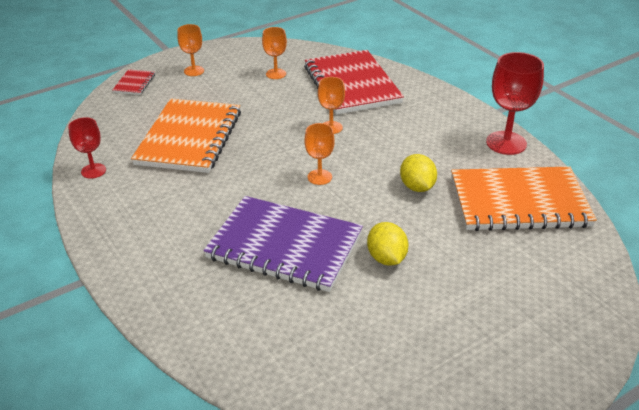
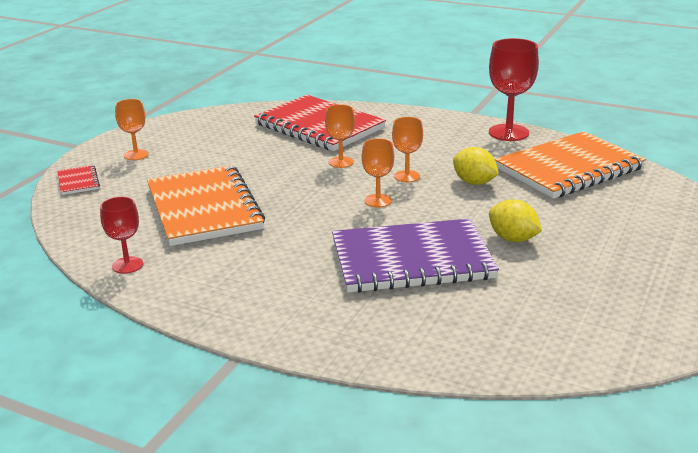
camera: 30 degrees left, 10 degrees down
orange goblet [262,27,287,79] -> orange goblet moved to [392,117,423,182]

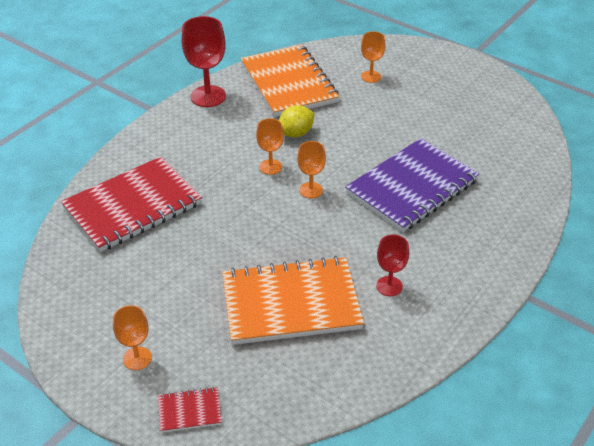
camera: 80 degrees left, 15 degrees up
red goblet [100,196,143,274] -> red goblet moved to [376,234,409,296]
orange goblet [325,105,355,168] -> orange goblet moved to [361,31,385,83]
purple notebook [332,218,499,293] -> purple notebook turned 45 degrees clockwise [345,138,479,232]
yellow lemon [489,199,542,242] -> none

